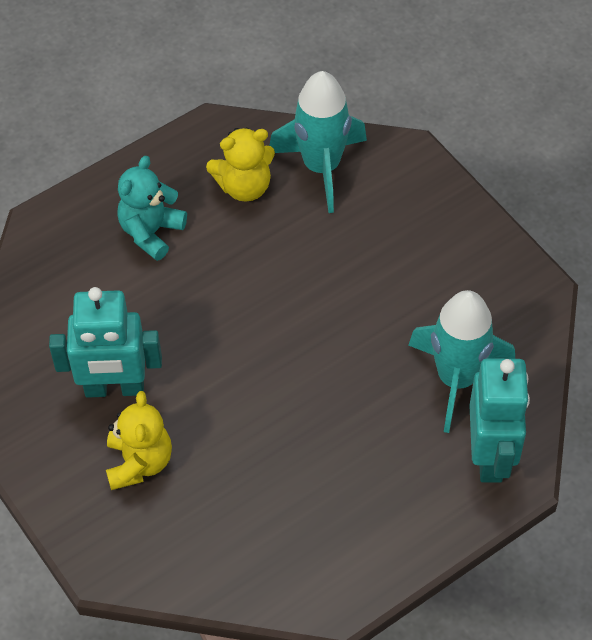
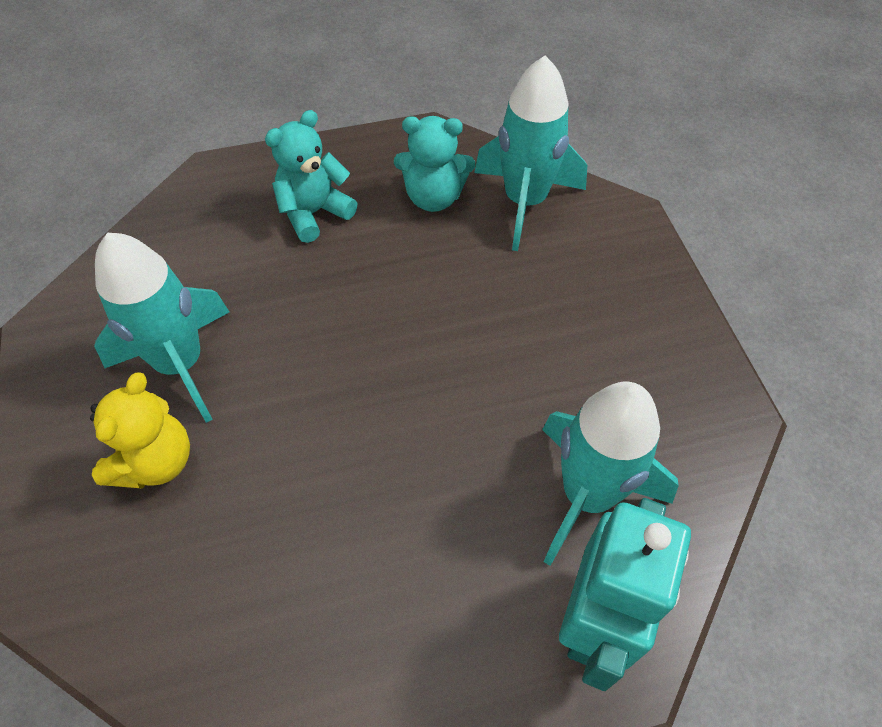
camera: 20 degrees right, 0 degrees up
turquoise robot [49,287,162,398] -> turquoise rocket [94,233,229,423]
yellow teddy bear [206,128,275,202] -> turquoise teddy bear [394,116,475,212]

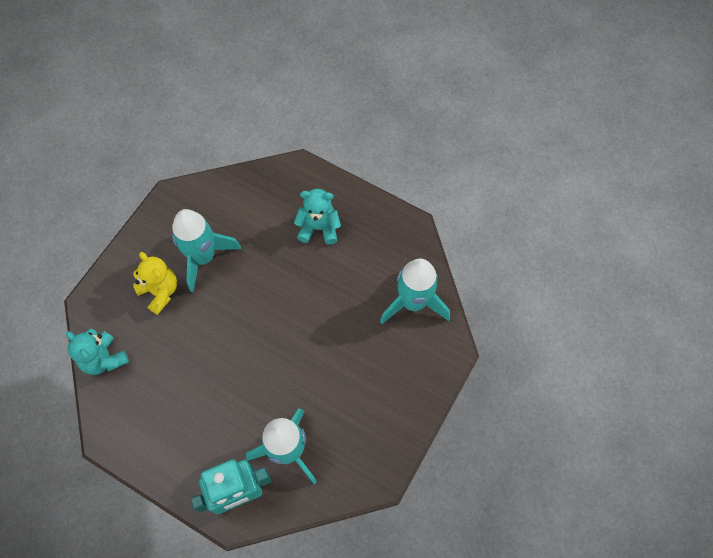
camera: 45 degrees right, 10 degrees up
yellow teddy bear [90,372,190,489] -> yellow teddy bear turned 105 degrees counterclockwise [133,252,177,315]
turquoise teddy bear [394,116,475,212] -> turquoise teddy bear moved to [66,329,129,375]

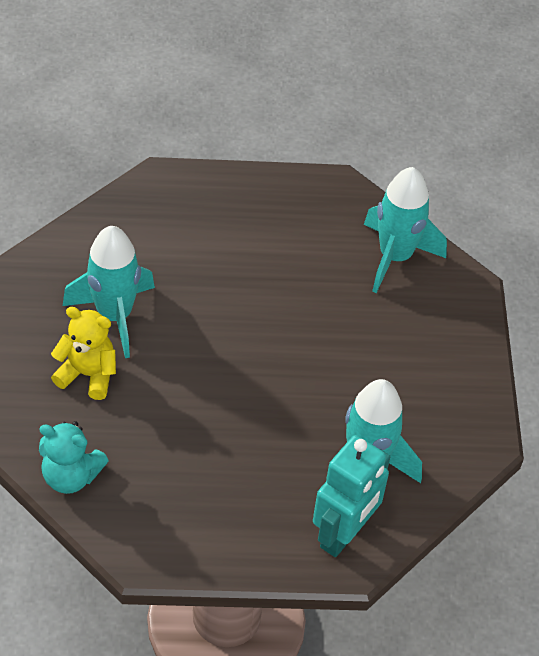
camera: 35 degrees left, 15 degrees down
turquoise teddy bear [294,189,341,245] -> none

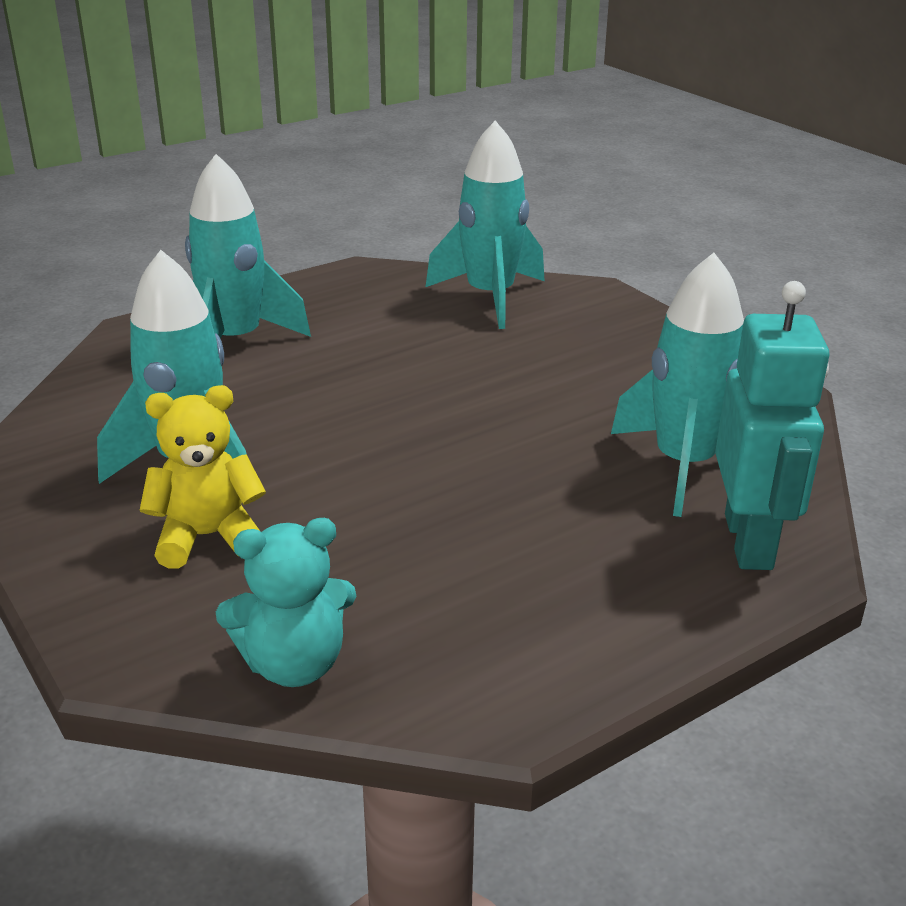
camera: 30 degrees left, 20 degrees down
none -> turquoise rocket [185,154,311,339]

